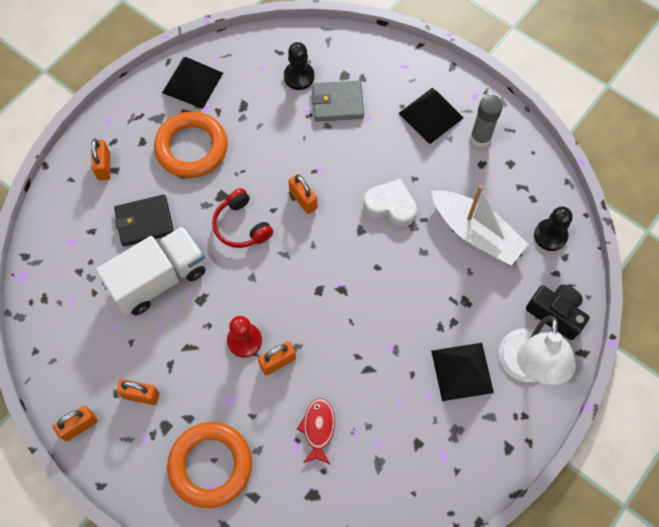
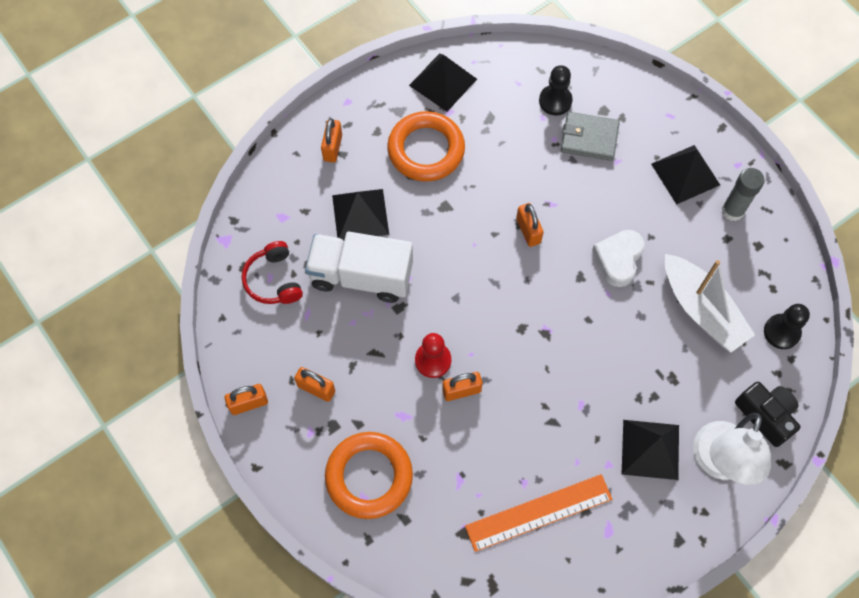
camera: 15 degrees right, 0 degrees up
white truck [96,226,205,315] -> white truck turned 150 degrees counterclockwise [305,232,413,303]
black wallet [114,195,174,246] -> black pyramid [332,189,389,241]
red headphones [212,188,273,248] -> red headphones moved to [242,241,303,304]
red fish [297,398,335,465] -> none
white heart [363,179,417,227] -> white heart turned 105 degrees counterclockwise [592,230,645,287]
none -> orange ruler [465,474,612,552]

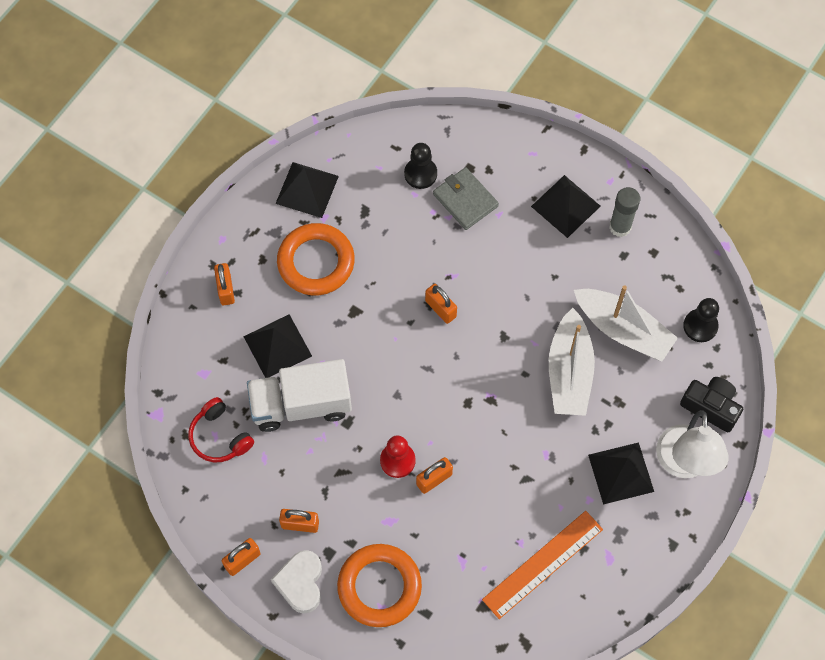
camera: 20 degrees left, 0 degrees up
grey wallet [561,112,620,161] -> grey wallet turned 60 degrees clockwise [433,167,499,230]
white heart [592,230,645,287] -> white heart moved to [271,550,322,614]
none -> white boat [549,308,595,416]

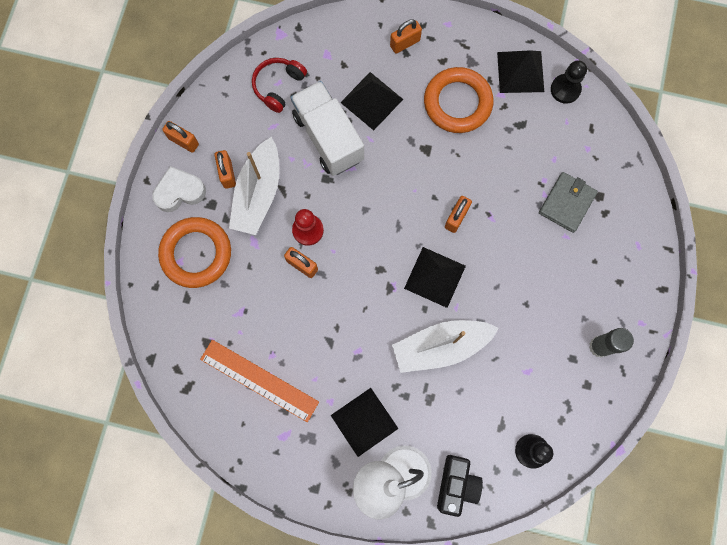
camera: 70 degrees right, 10 degrees up
black pawn [404,143,437,189] -> black pawn moved to [551,60,587,104]
black pyramid [531,175,601,238] -> black pyramid moved to [404,247,466,308]
white boat [574,286,678,361] -> white boat moved to [229,137,279,235]

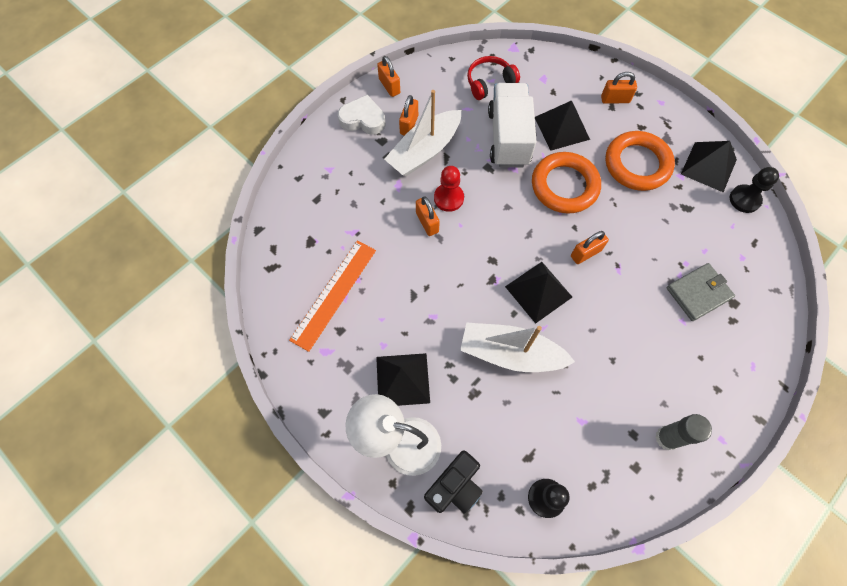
camera: 30 degrees right, 10 degrees down
orange ring [158,217,231,288] -> orange ring moved to [532,152,601,213]
orange ruler [200,340,319,422] -> orange ruler turned 60 degrees clockwise [289,241,376,352]

